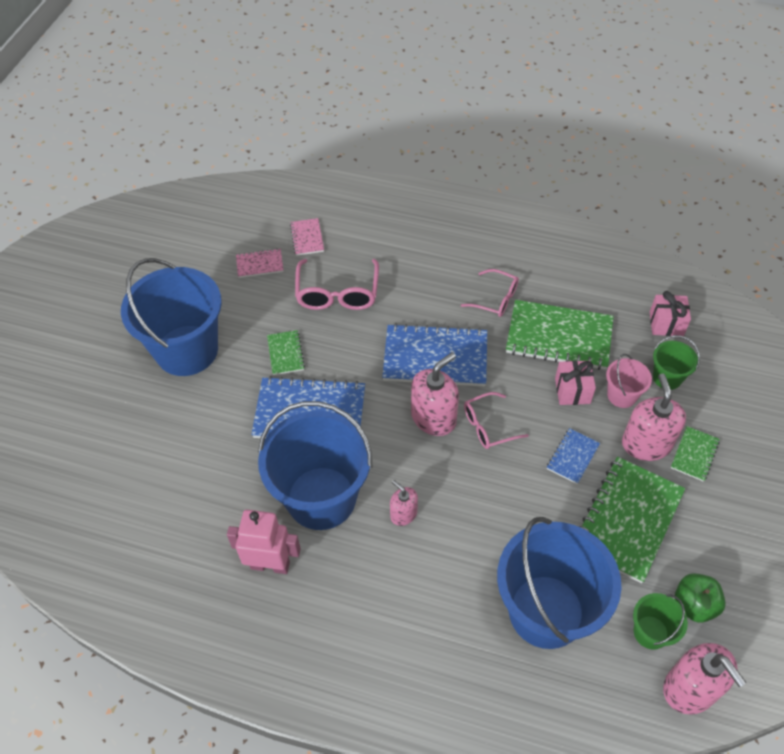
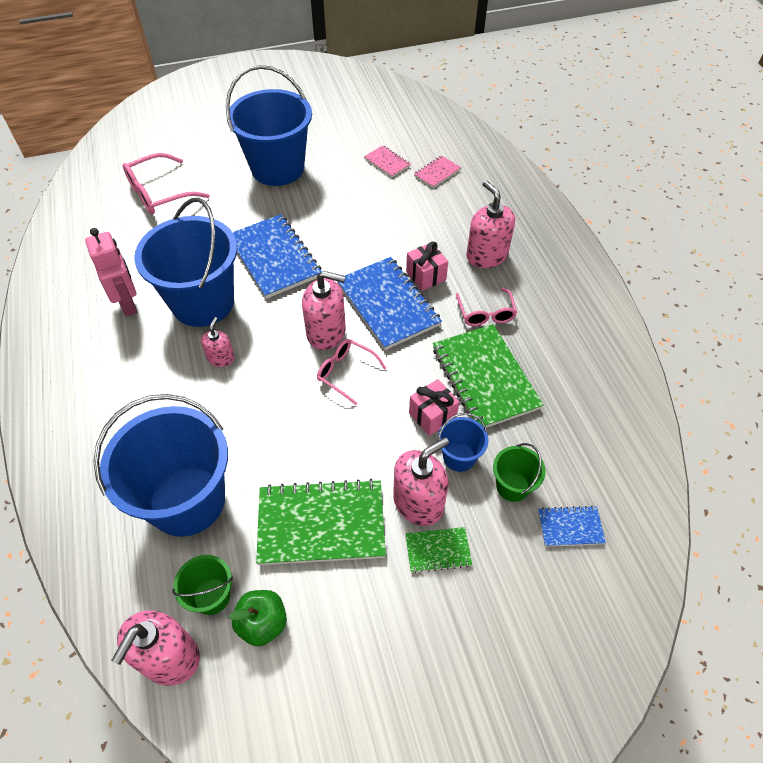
camera: 55 degrees right, 0 degrees up
green notebook [267,330,305,375] -> none
pink glasses [295,259,379,310] -> pink glasses moved to [123,153,210,214]
blue notebook [547,428,600,484] -> blue notebook moved to [538,506,606,547]
pink bucket [606,354,652,408] -> blue bucket [438,413,489,472]
pink gift [650,291,691,336] -> pink gift moved to [406,242,448,291]
none -> pink soap dispenser [466,181,515,268]

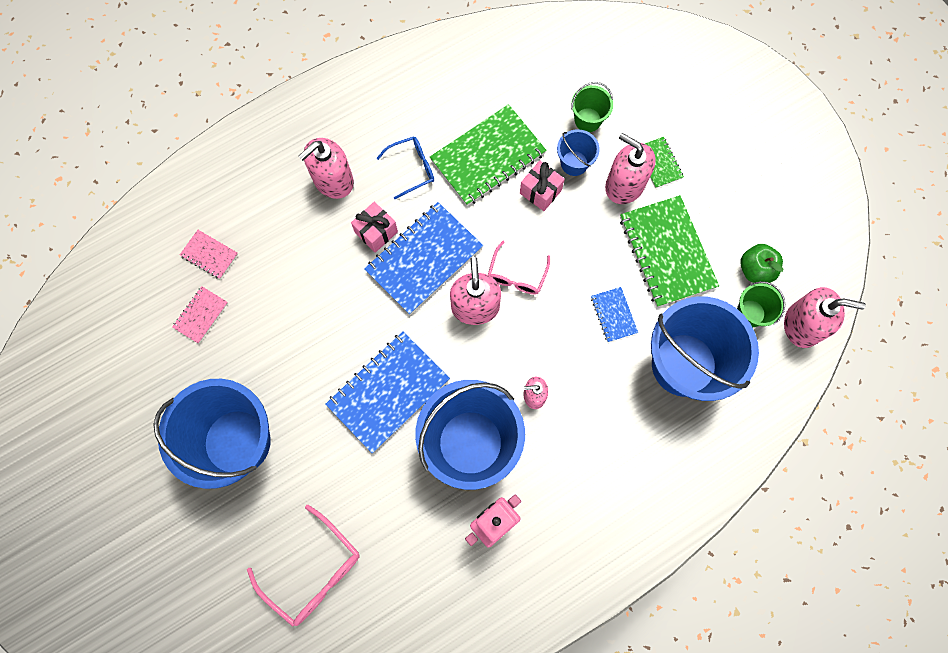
camera: 105 degrees left, 20 degrees up
pink glasses [456,288,517,326] -> blue glasses [377,136,434,199]
blue notebook [538,506,606,547] -> blue notebook moved to [591,287,638,342]

